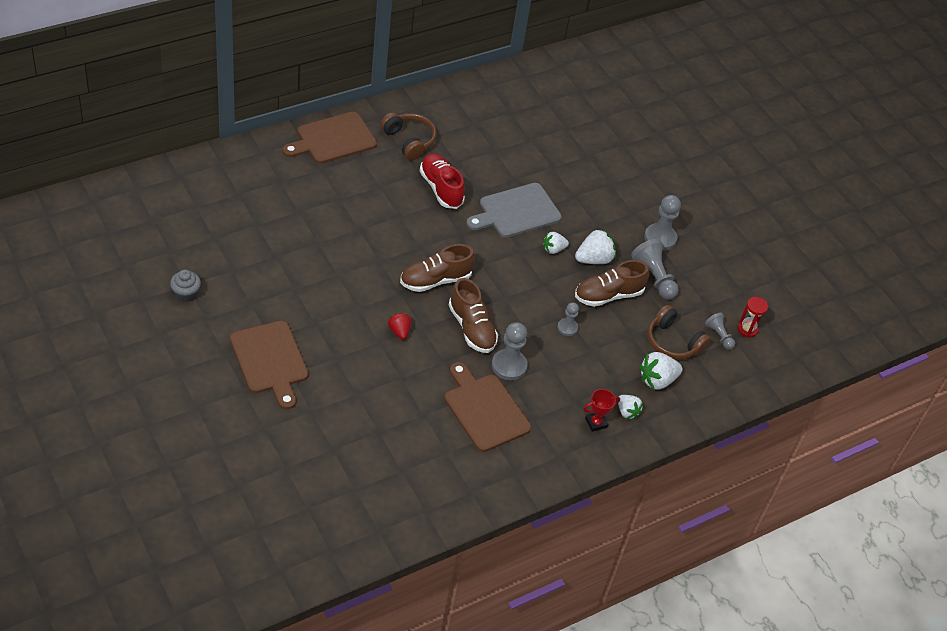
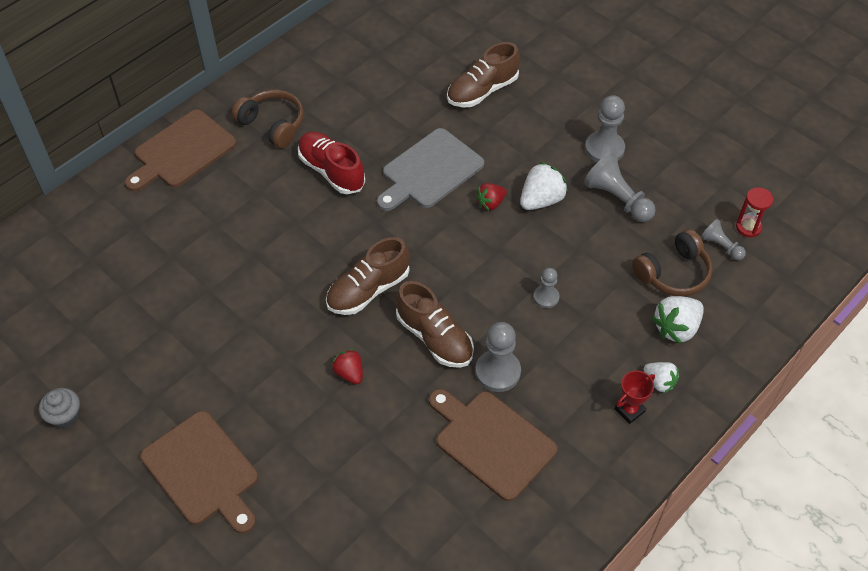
camera: 10 degrees left, 5 degrees up
white strawberry [543,232,569,254] -> red strawberry [475,183,507,211]
brown shoe [575,260,649,307] -> brown shoe moved to [447,42,520,108]
brown headphones [648,305,711,360] -> brown headphones turned 60 degrees counterclockwise [632,229,713,296]

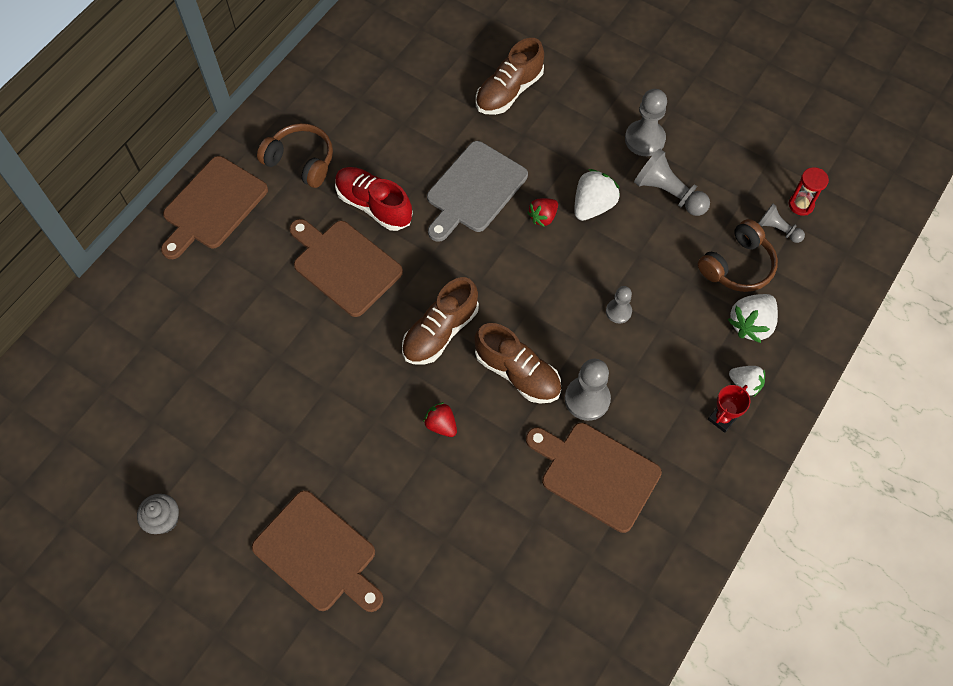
camera: 10 degrees left, 10 degrees up
none -> brown cutting board [289,219,403,317]

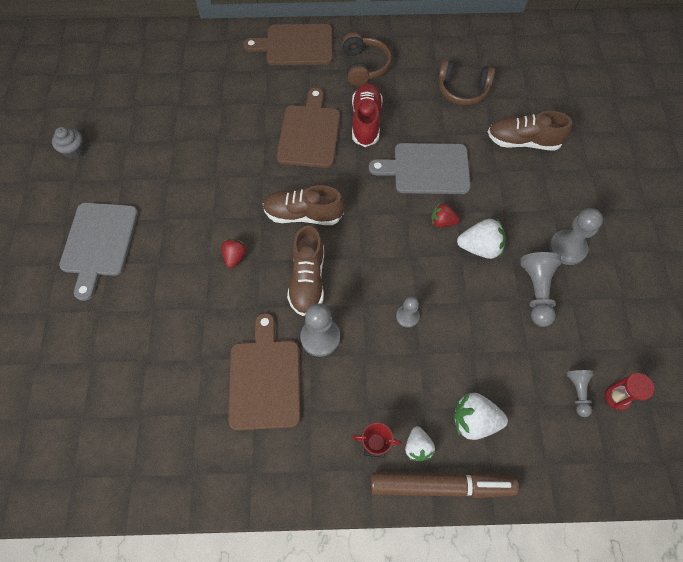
camera: 55 degrees right, 0 degrees up
brown cutting board [252,490,384,612] -> grey cutting board [59,202,138,301]
brown headphones [698,219,778,292] -> brown headphones moved to [438,60,495,106]
none -> brown marker [371,472,519,498]

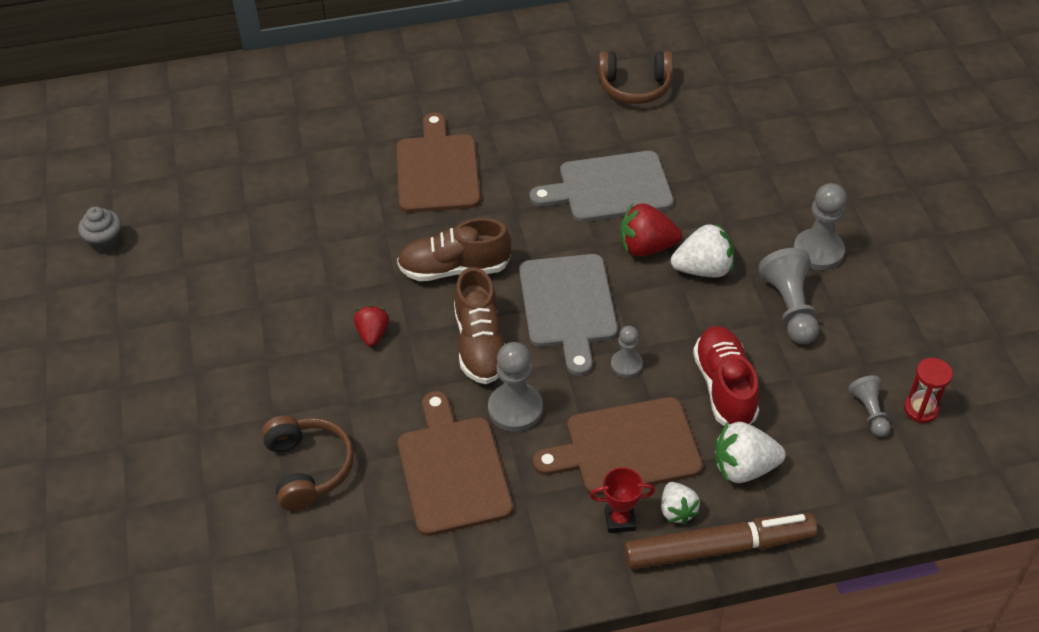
camera: 10 degrees left, 15 degrees down
grey cutting board [59,202,138,301] -> grey cutting board moved to [519,254,618,376]
brown cutting board [243,24,333,65] -> brown cutting board moved to [533,397,703,496]
brown headphones [342,33,391,86] -> brown headphones moved to [261,415,354,511]
red shoe [352,83,383,147] -> red shoe moved to [693,326,759,426]
red strawberry [431,203,460,228] -> red strawberry [620,203,682,256], size x1.57
brown shoe [488,111,572,151] -> none

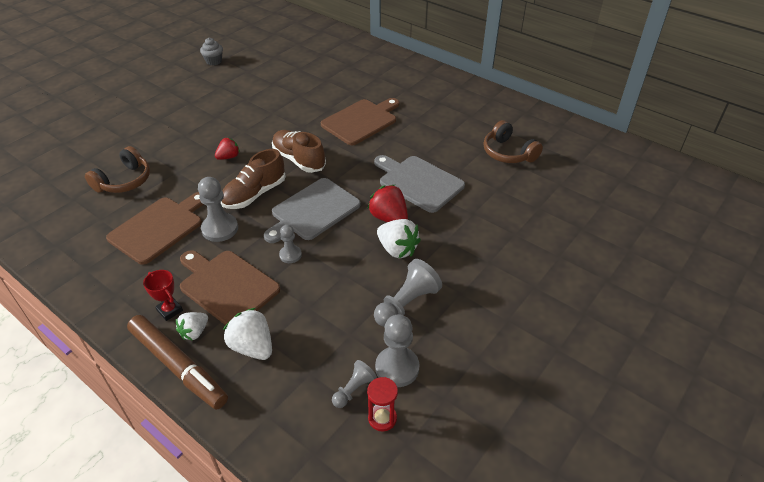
camera: 50 degrees right, 5 degrees down
red shoe [693,326,759,426] -> none
grey pawn [793,183,846,270] -> grey pawn moved to [375,314,419,387]

